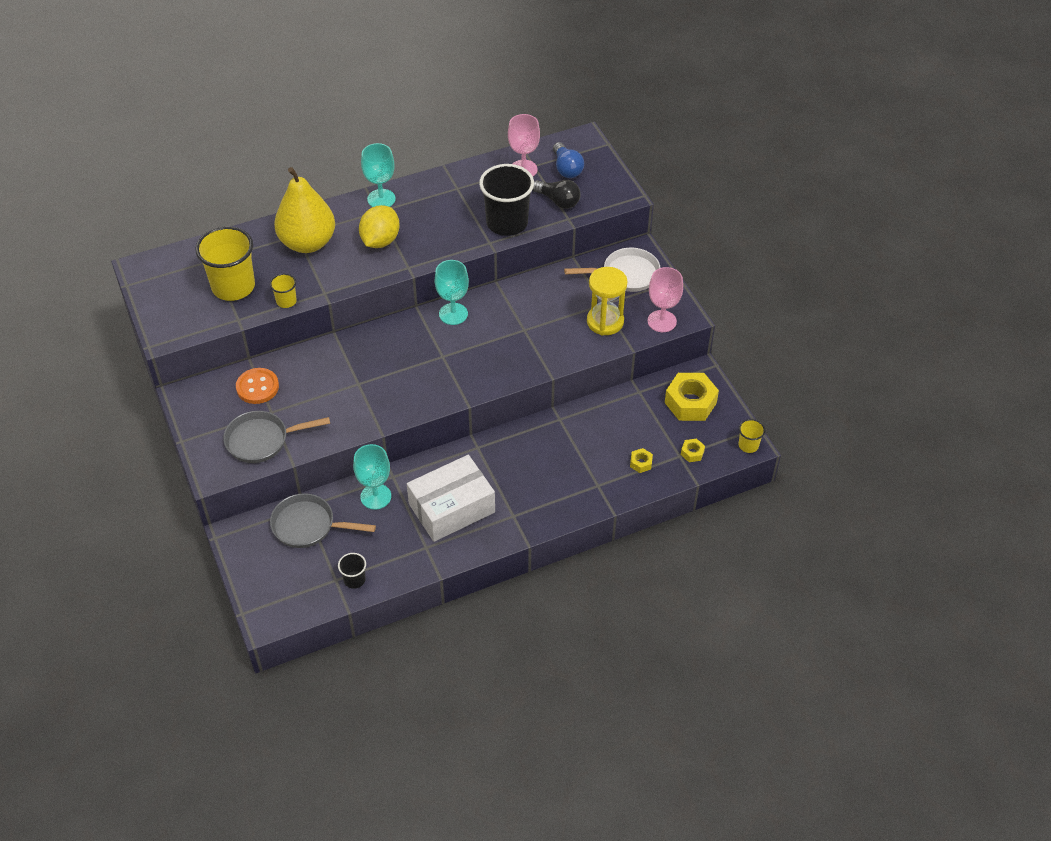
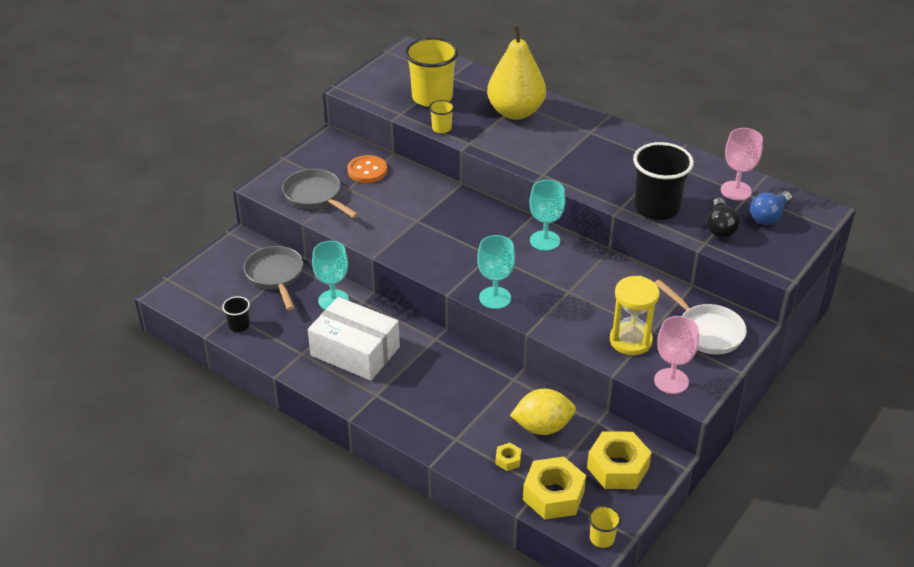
camera: 60 degrees right, 10 degrees down
yellow lemon [359,205,400,248] -> yellow lemon moved to [510,389,576,435]
turquoise goblet [361,143,396,207] -> turquoise goblet moved to [477,235,515,309]
yellow nut [681,438,705,462] -> yellow nut [523,457,586,519], size x2.20

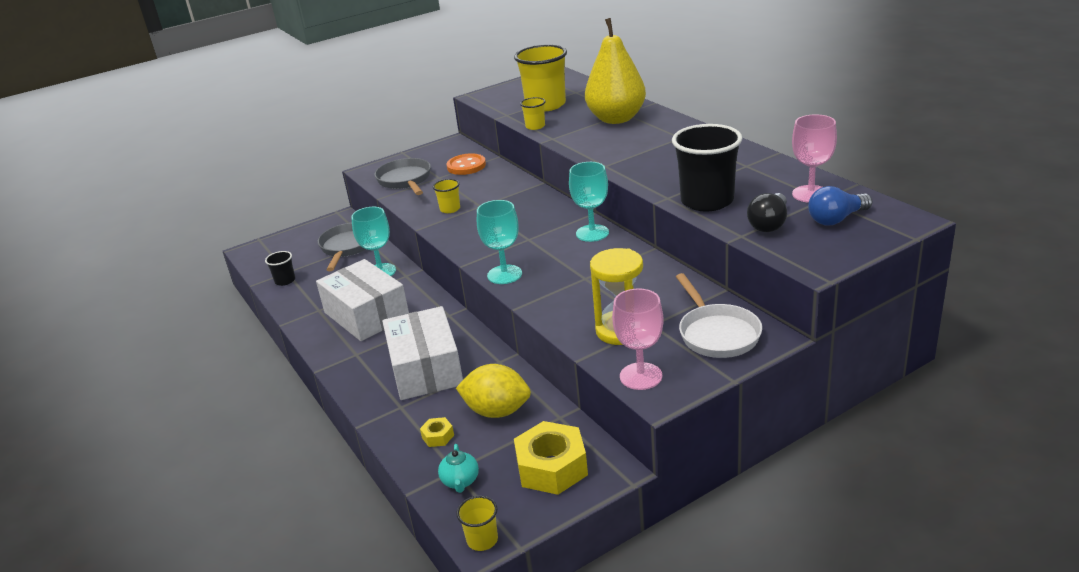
camera: 25 degrees right, 10 degrees down
yellow nut [523,457,586,519] -> turquoise teapot [438,444,479,493]
none -> white box [382,306,463,400]
none -> yellow cup [433,179,460,213]

